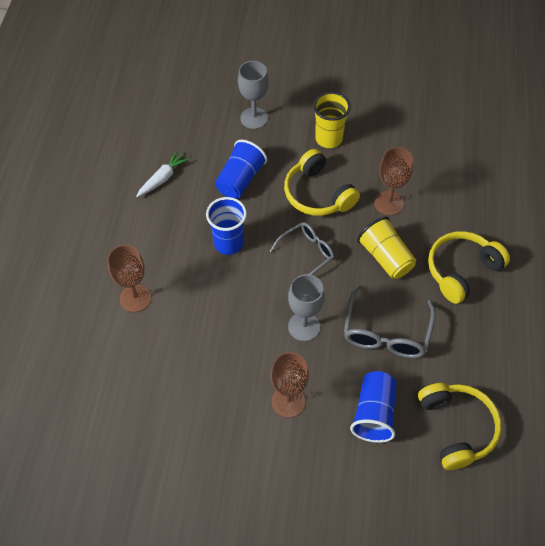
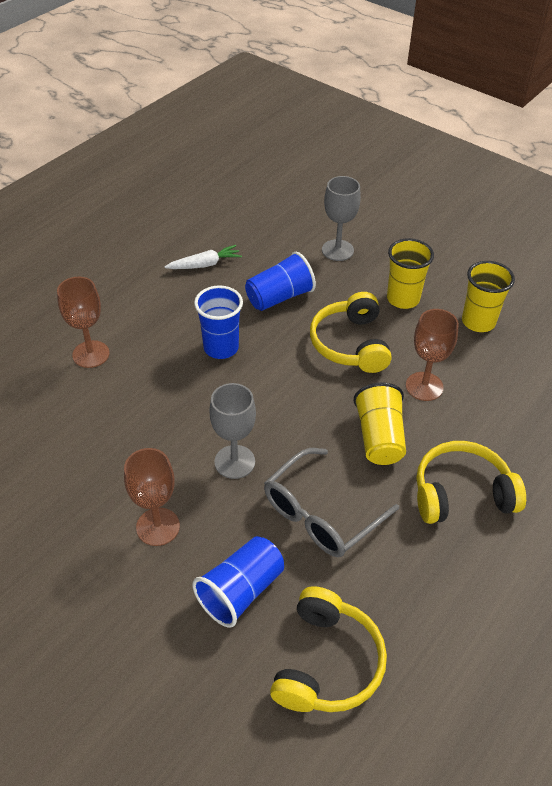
camera: 30 degrees right, 10 degrees down
grey glasses [270,222,334,275] -> none
none -> yellow cup [462,261,515,332]

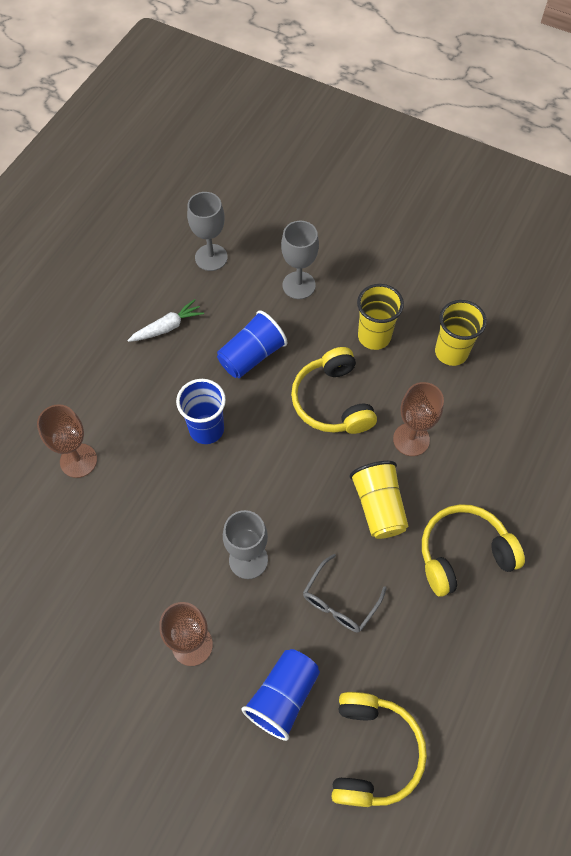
camera: 10 degrees left, 15 degrees up
grey glasses [264,448,399,557] -> grey glasses [303,554,387,633], size x0.67
none -> grey goblet [187,192,228,271]

